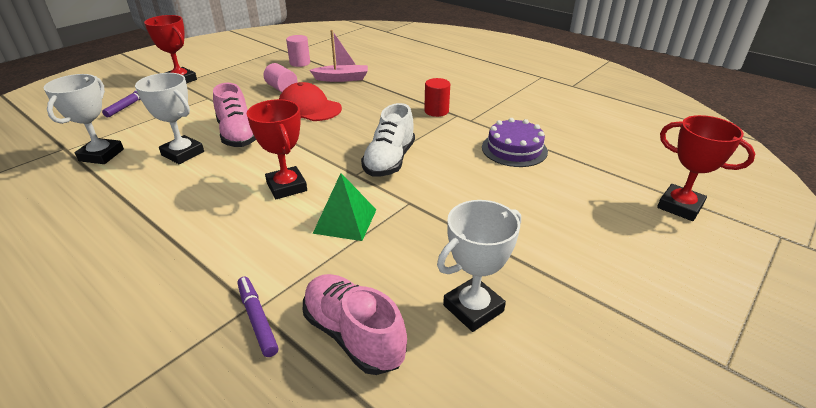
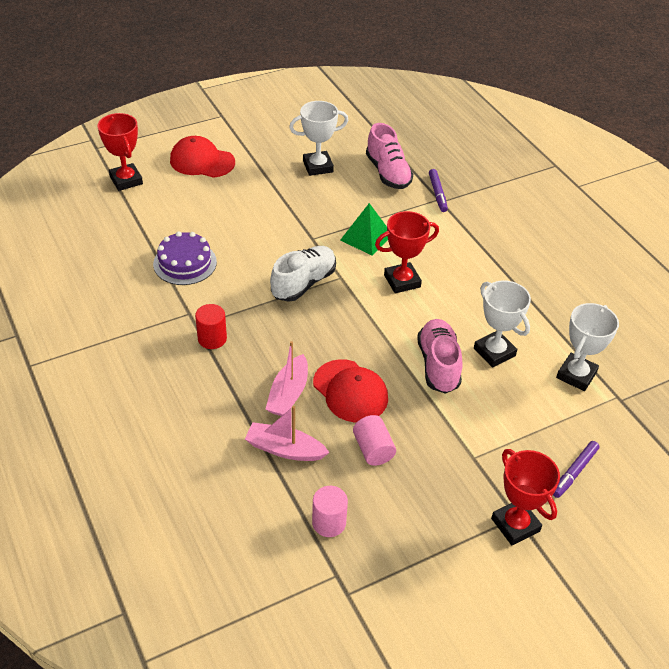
camera: 160 degrees left, 10 degrees up
red trophy [247,99,307,199] -> red trophy turned 75 degrees clockwise [375,211,439,293]
none -> red cap [170,136,235,178]
none -> pink boat [265,341,308,416]

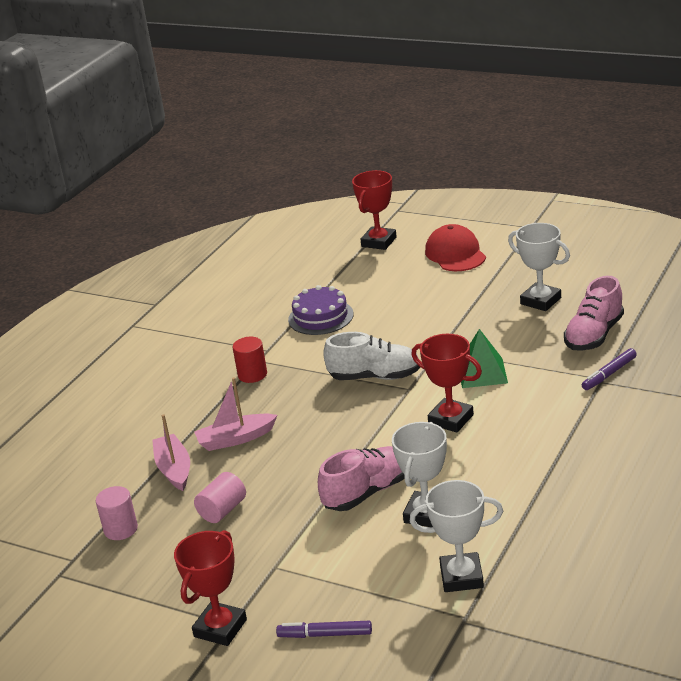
camera: 60 degrees right, 15 degrees down
red cap [313,359,388,422] -> none

